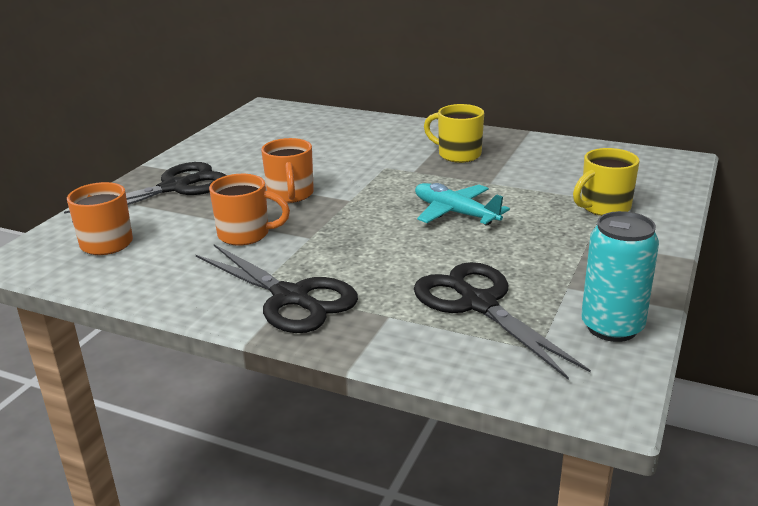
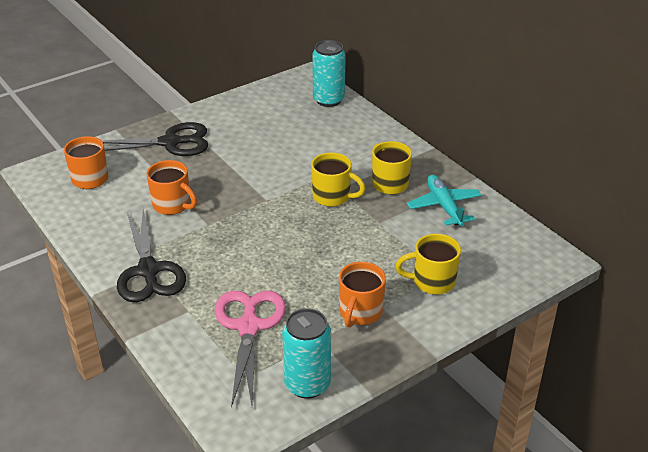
camera: 30 degrees right, 10 degrees up
orange mug [261,138,314,203] -> orange mug moved to [339,262,386,327]
black scissors [414,262,591,380] -> pink scissors [215,291,286,407]
turquoise plane [415,183,510,226] -> turquoise plane moved to [407,175,481,226]
none -> yellow mug [311,152,366,207]
none -> turquoise can [312,40,346,107]

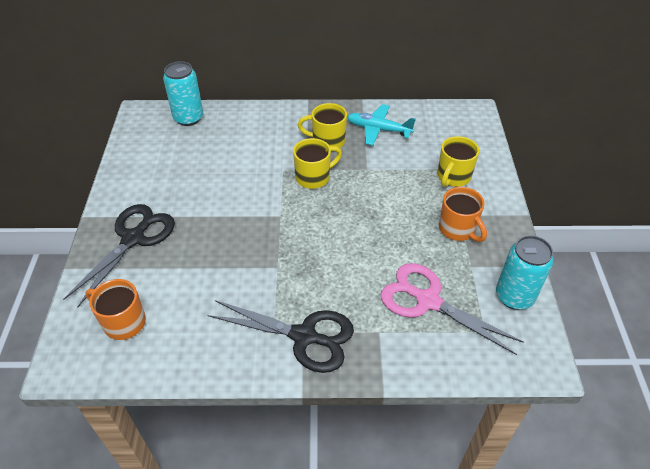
camera: 55 degrees left, 10 degrees up
orange mug [147,160,197,215] -> none

